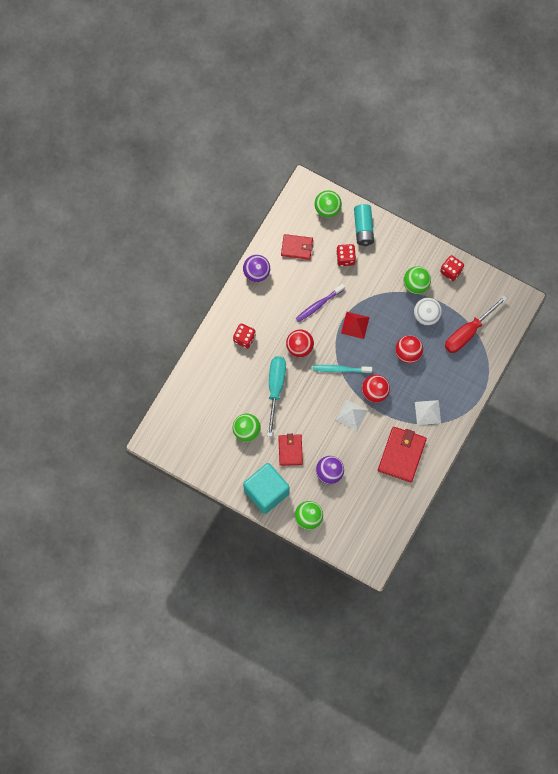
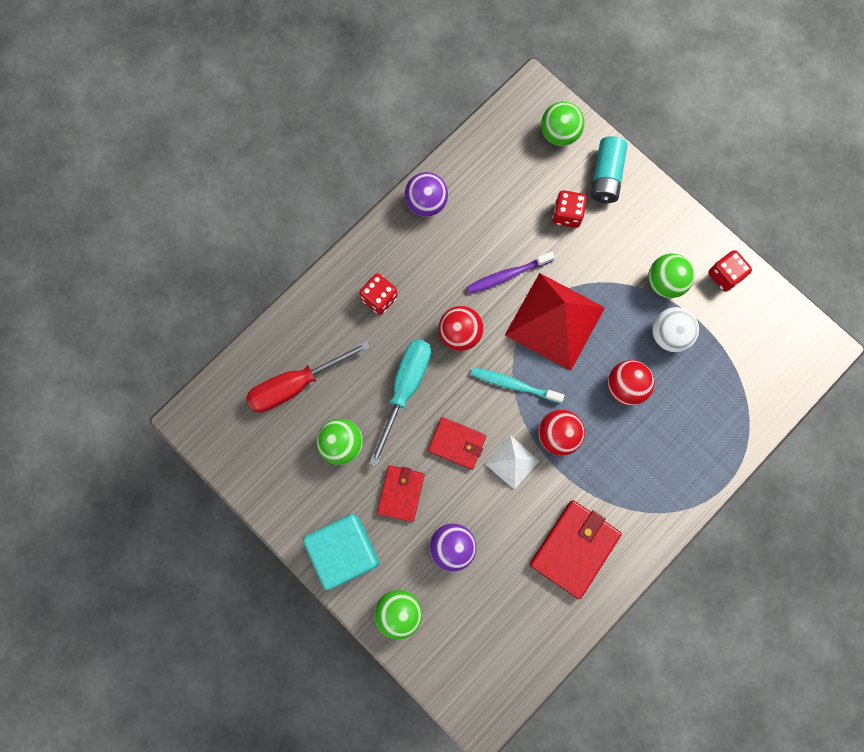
camera: 15 degrees right, 5 degrees up
red wallet [281,234,313,260] -> red wallet moved to [428,417,486,470]
red pyramid [341,312,370,339] -> red pyramid [505,273,605,371], size x1.97
white pyramid [415,400,441,425] -> none
red screwdriver [445,295,508,353] -> red screwdriver moved to [246,341,371,412]

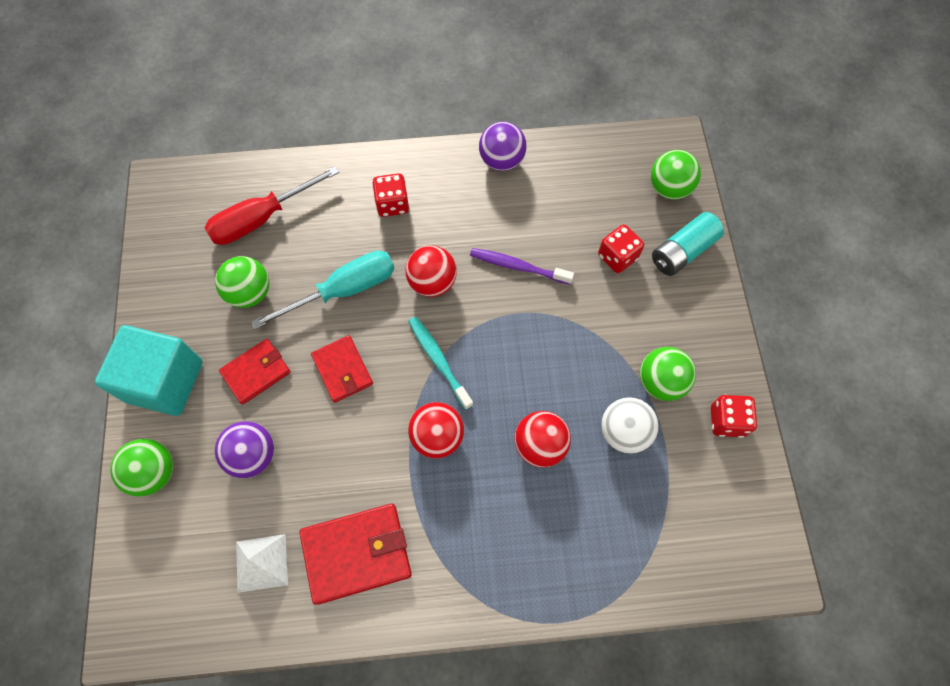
camera: 40 degrees right, 10 degrees down
red screwdriver [246,341,371,412] -> red screwdriver turned 45 degrees counterclockwise [205,166,339,245]
white pyramid [485,435,540,490] -> white pyramid moved to [236,534,288,593]
red pyramid [505,273,605,371] -> none

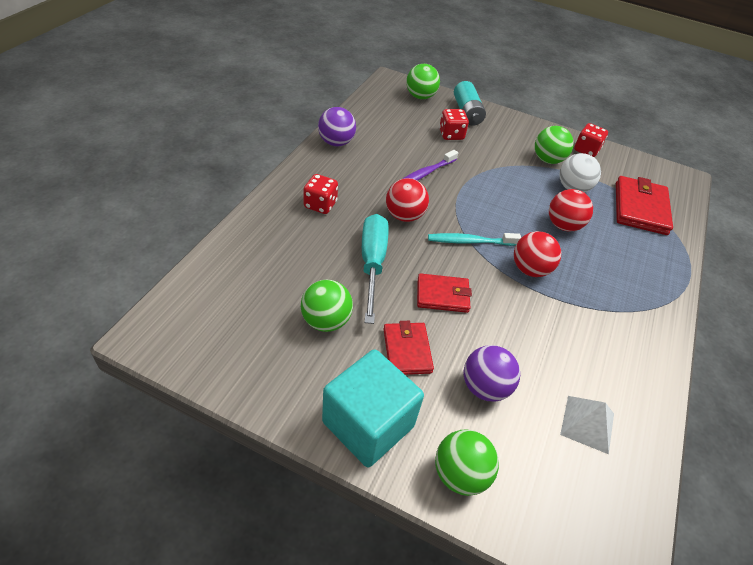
camera: 65 degrees left, 20 degrees down
red screwdriver [205,166,339,245] -> none
red wallet [299,504,412,605] -> red wallet moved to [616,176,673,235]

